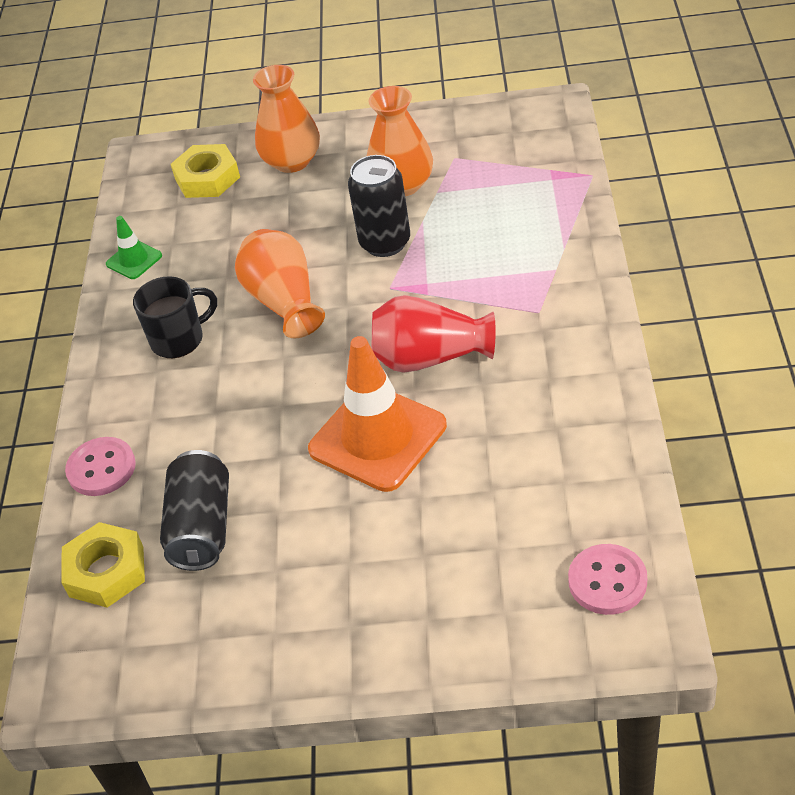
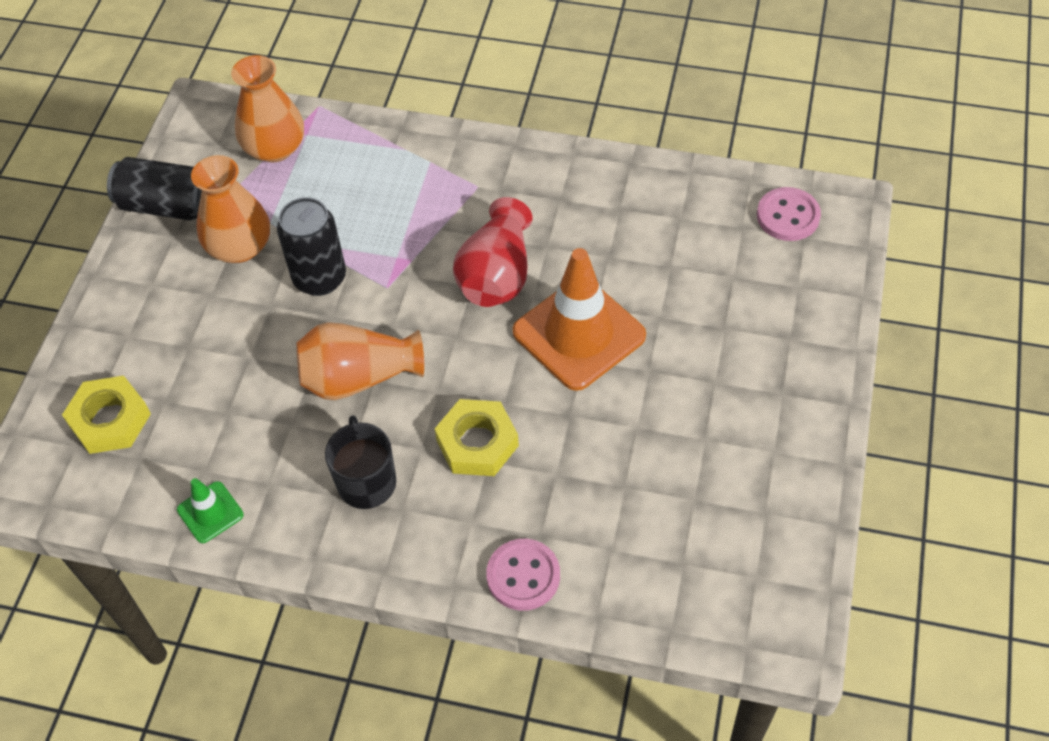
camera: 80 degrees left, 10 degrees up
yellow nut [61,522,145,608] -> yellow nut moved to [435,399,519,476]
black can [160,450,229,571] -> black can moved to [107,157,202,220]
orange vase [253,65,320,173] -> orange vase moved to [231,55,304,162]

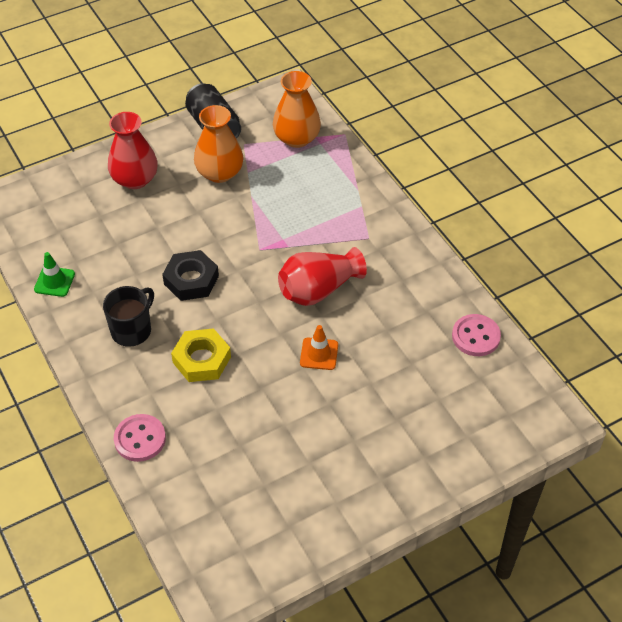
camera: 45 degrees right, 5 degrees down
yellow nut [62,376,151,454] -> none
black can [277,197,346,296] -> none
orange vase [296,322,424,400] -> black nut [162,250,219,301]
orange traffic cone [513,248,646,391] -> orange traffic cone [300,325,338,370], size x0.47
pink button [757,187,821,241] -> pink button moved to [452,314,501,356]
none -> red vase [108,112,158,189]

